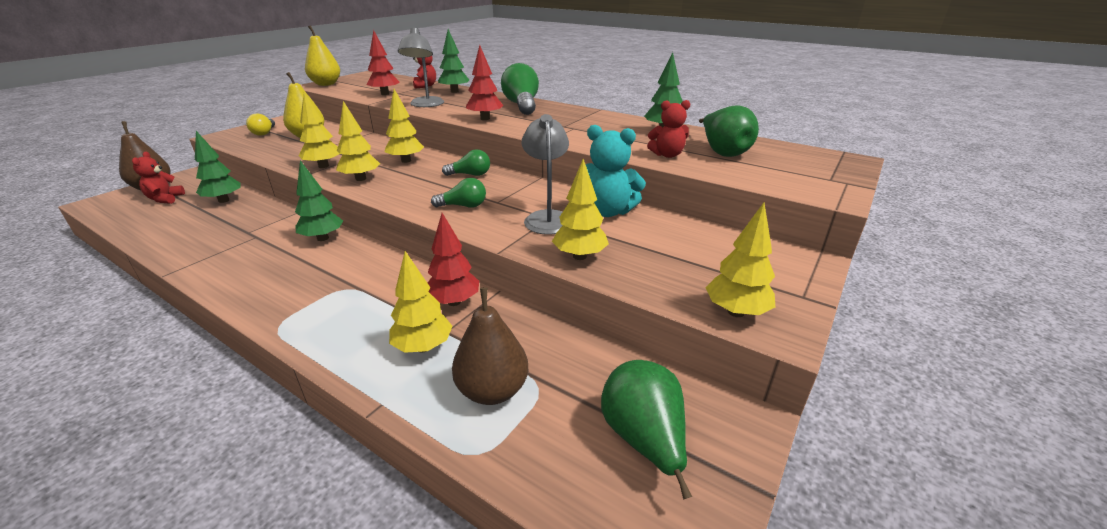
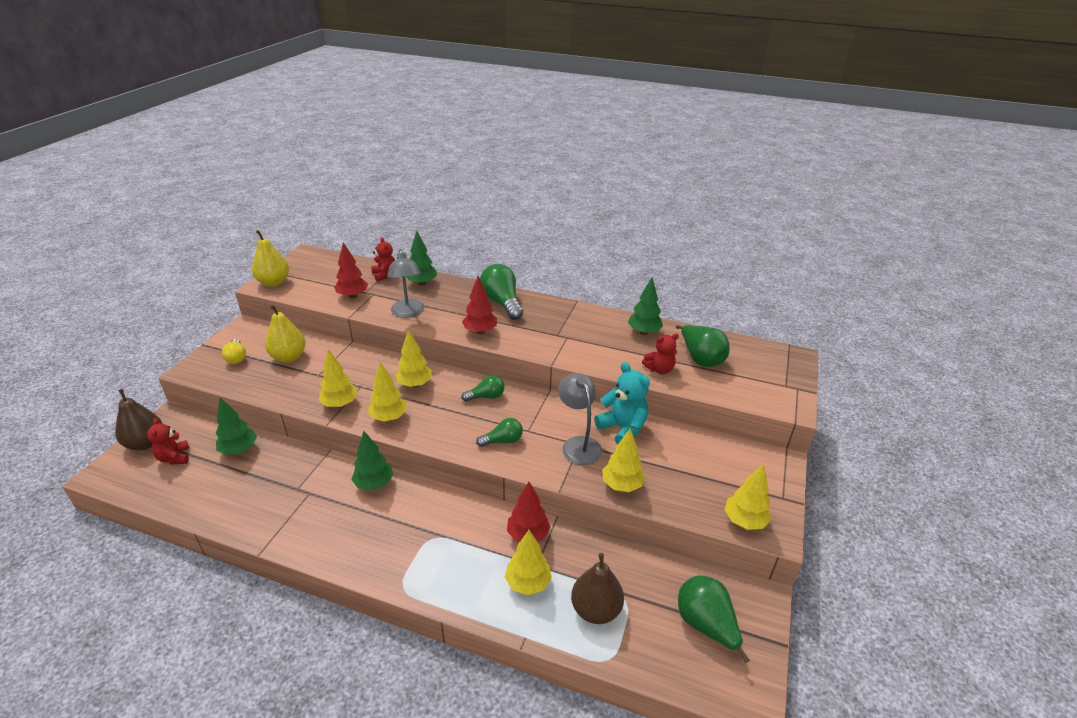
camera: 15 degrees left, 5 degrees up
turquoise teddy bear [586,125,646,217] -> turquoise teddy bear turned 135 degrees counterclockwise [594,362,650,444]

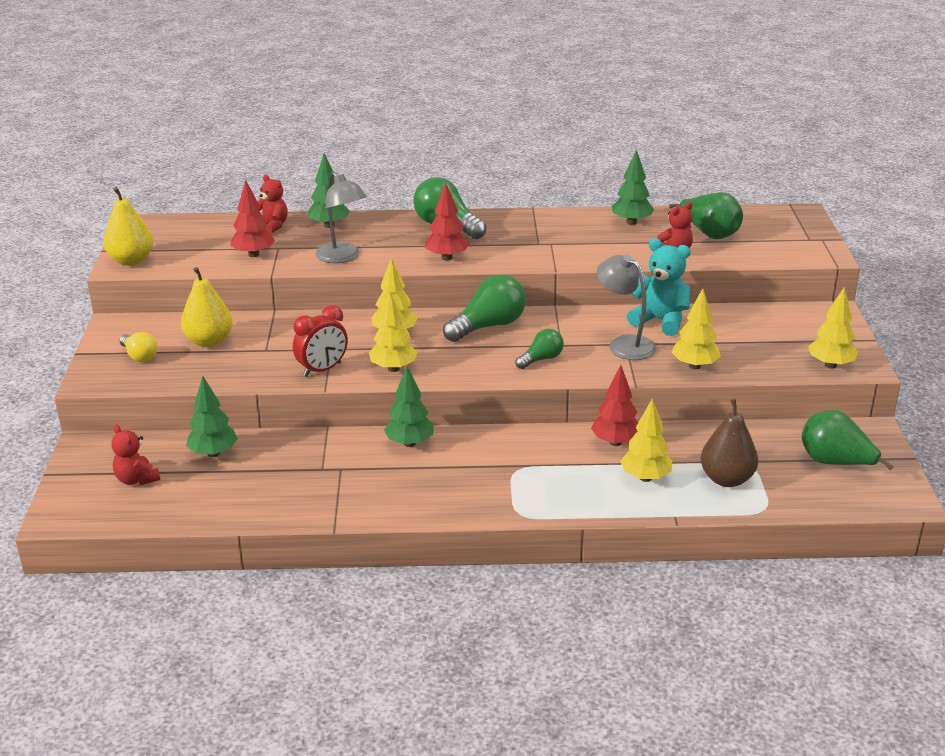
camera: 20 degrees left, 5 degrees down
brown pear [115,389,163,450] -> none
yellow tree [319,349,358,407] -> red clock [293,305,348,377]
green light bulb [461,375,504,402] -> green light bulb [443,274,526,342], size x1.75

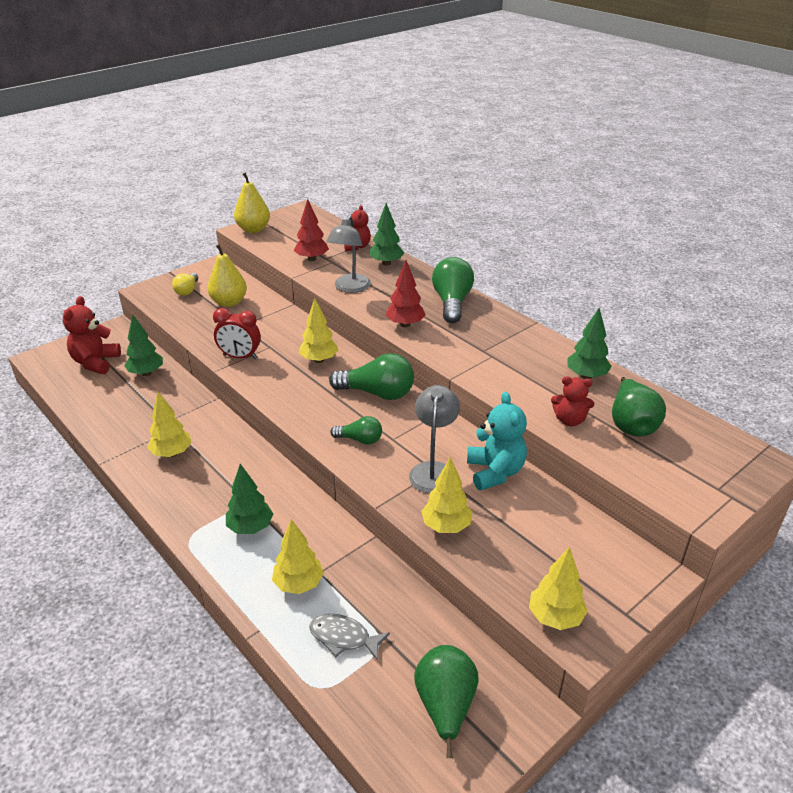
camera: 50 degrees right, 5 degrees up
red teddy bear [112,425,160,485] -> red teddy bear [63,296,121,374], size x1.53
yellow tree [369,291,417,372] -> yellow tree moved to [147,392,192,457]
green tree [384,366,434,447] -> green tree moved to [226,464,273,534]
red tree [591,365,638,446] -> none
brown pear [700,399,758,487] -> grey fish [309,614,390,661]

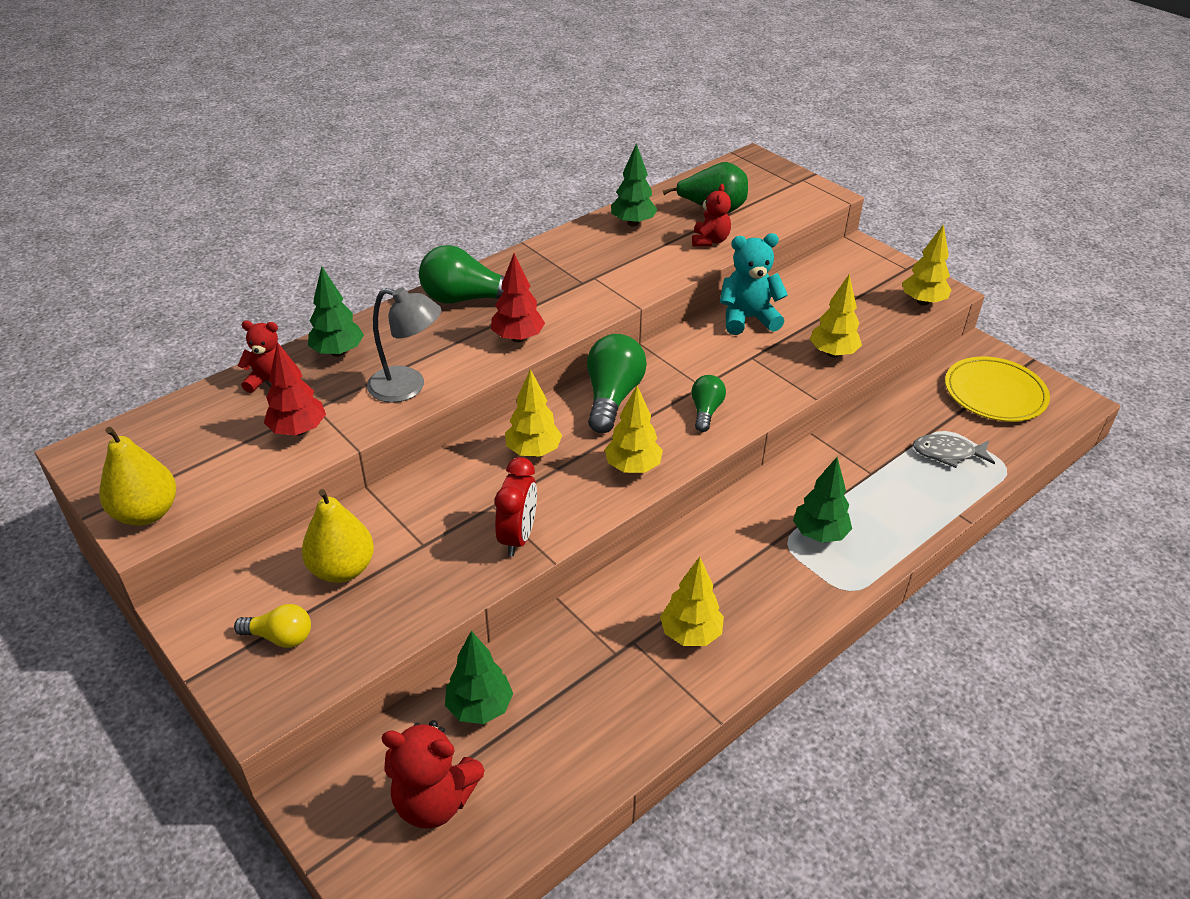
camera: 90 degrees left, 5 degrees up
yellow tree [272,519,324,594] -> yellow tree moved to [605,385,663,473]
grey fish [309,614,390,661] -> grey fish turned 75 degrees clockwise [913,434,995,468]
grey lamp [409,385,460,494] -> none
green pear [414,645,479,758] -> yellow plate [945,356,1050,422]

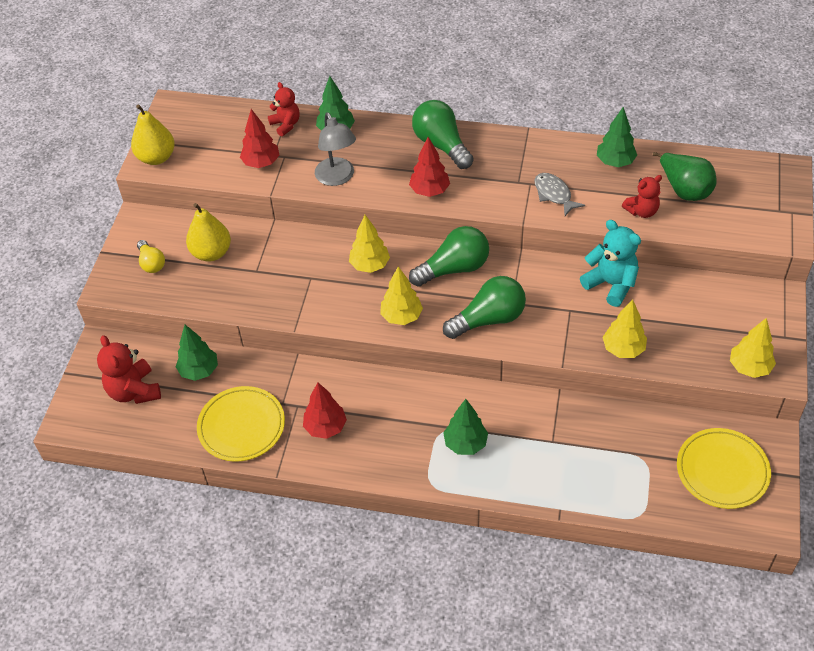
camera: 55 degrees right, 10 degrees up
red clock [495,457,537,556] -> none
yellow tree [660,557,724,646] -> red tree [303,382,347,439]
green light bulb [692,375,726,432] -> green light bulb [443,276,526,339], size x1.75
grey fish [913,434,995,468] -> grey fish moved to [534,173,585,216]
none -> yellow plate [197,386,285,462]

